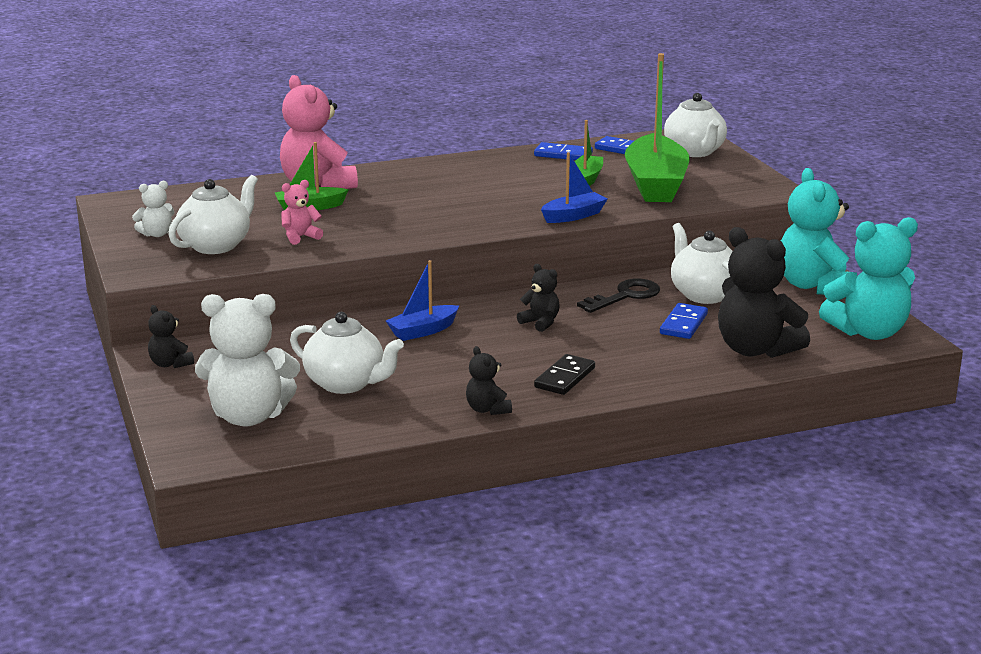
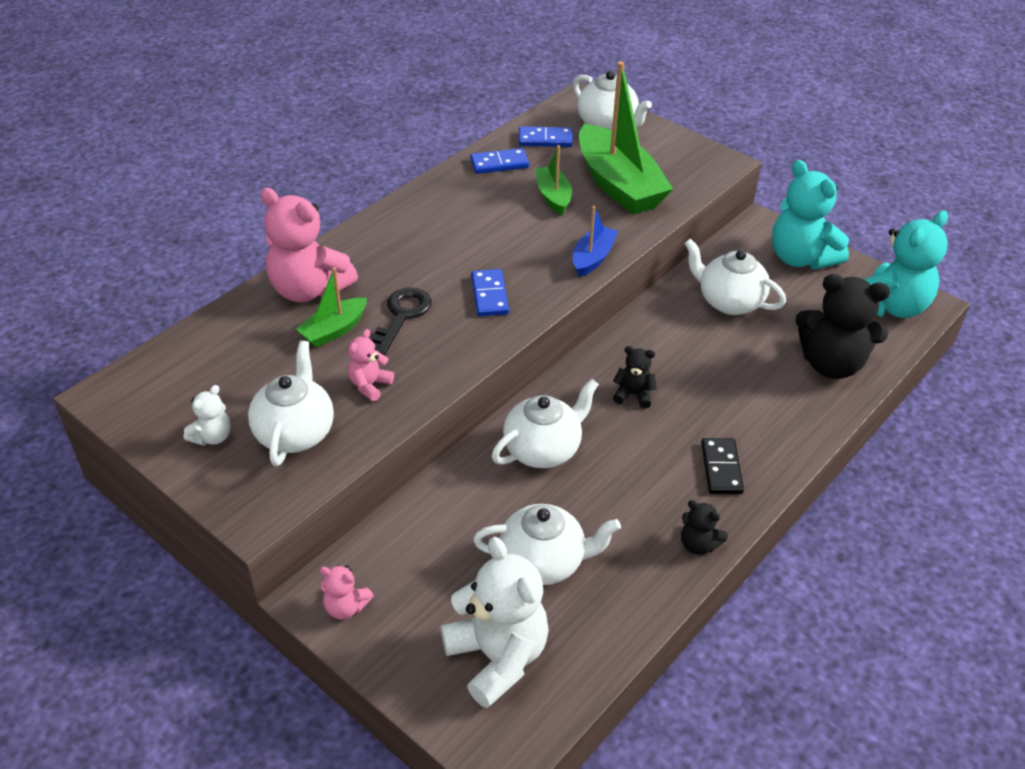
camera: 30 degrees left, 20 degrees up
black teddy bear [148,305,194,368] -> pink teddy bear [320,565,374,620]
white teddy bear [195,294,300,427] -> white teddy bear turned 90 degrees counterclockwise [441,537,549,708]
blue boat [386,260,459,341] -> white teapot [492,379,599,468]
black key [577,278,660,313] -> black key moved to [369,287,431,355]
blue domino [660,303,708,339] -> blue domino moved to [471,269,509,316]

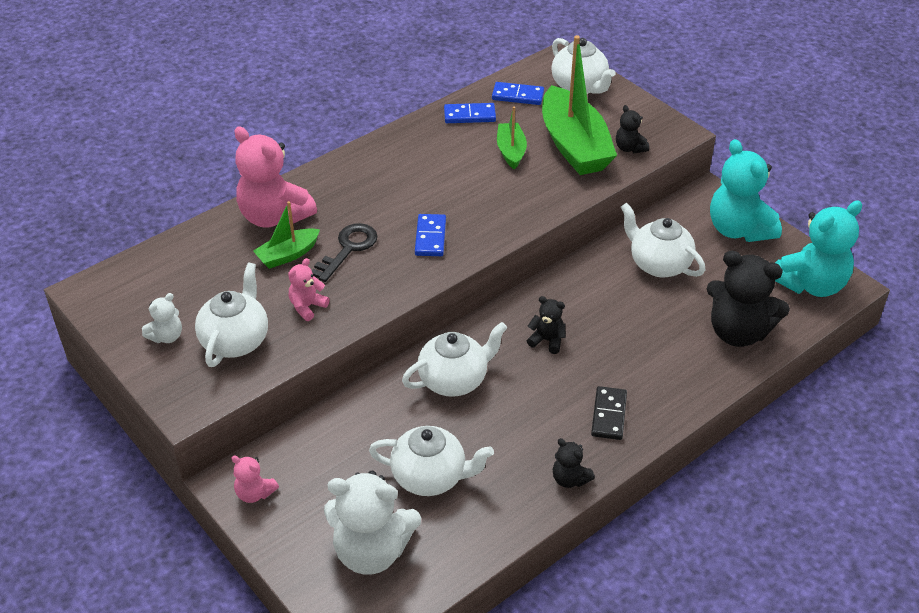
camera: 10 degrees right, 0 degrees up
white teddy bear [441,537,549,708] -> white teddy bear turned 120 degrees clockwise [324,471,421,575]
blue boat [573,206,618,277] -> none
none -> black teddy bear [616,105,649,153]

